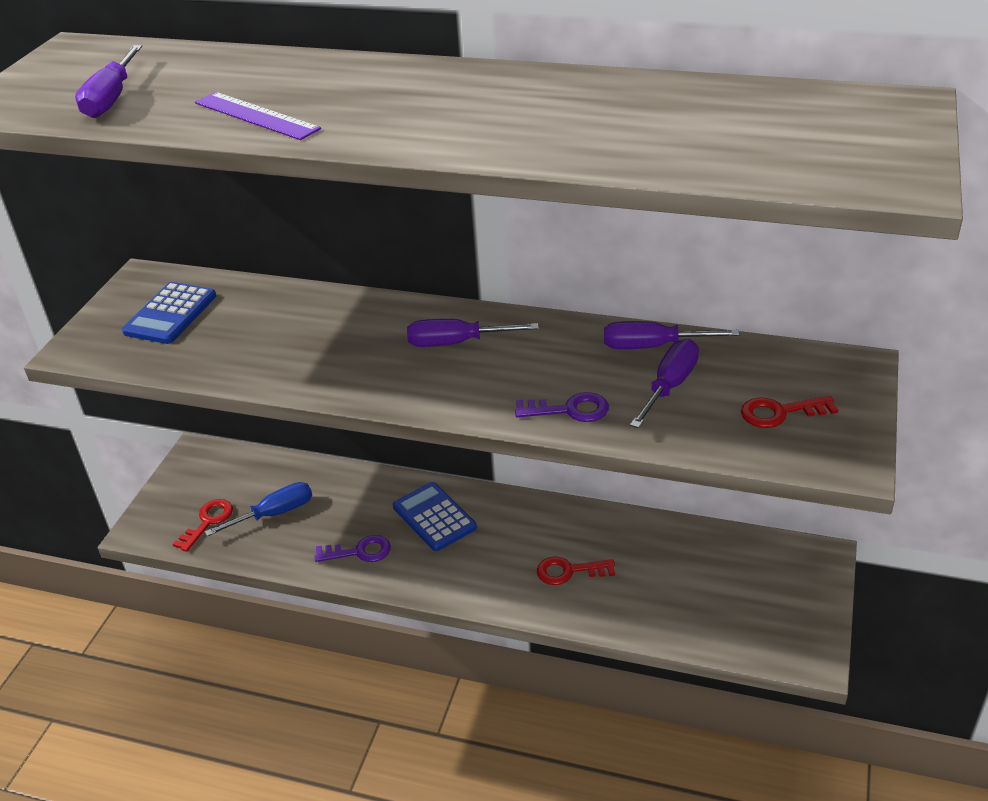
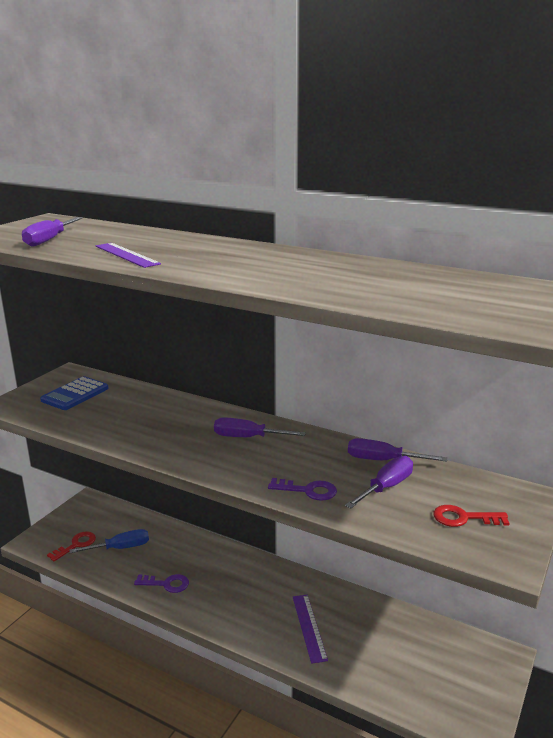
camera: 10 degrees right, 15 degrees down
blue calculator [393,482,477,551] -> none
red key [537,557,615,585] -> purple ruler [293,595,328,664]

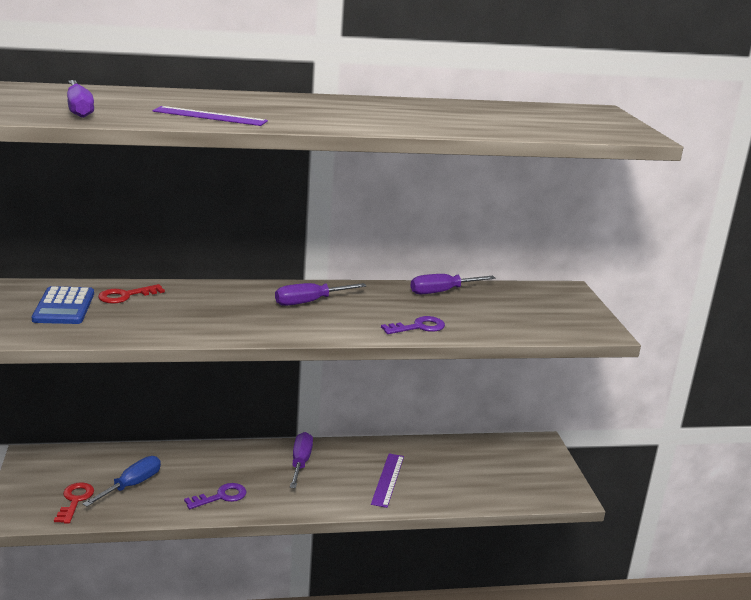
camera: 40 degrees left, 0 degrees up
purple ruler [293,595,328,664] -> purple ruler turned 60 degrees clockwise [371,453,404,508]
purple screwdriver [345,456,413,509] -> purple screwdriver moved to [290,432,313,488]
red key [433,505,509,527] -> red key moved to [98,284,165,304]

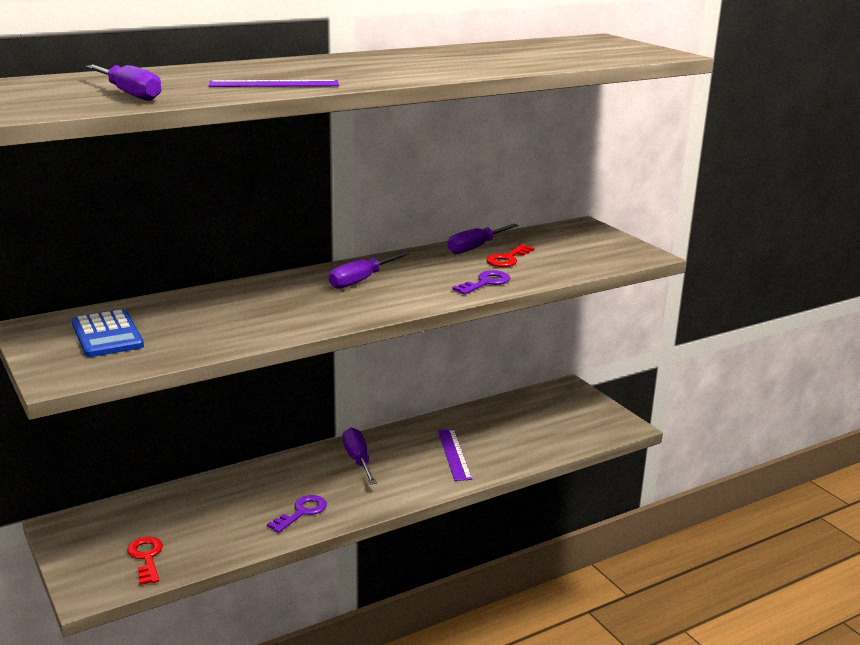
camera: 20 degrees left, 0 degrees up
blue screwdriver [83,456,161,507] -> none
red key [98,284,165,304] -> red key moved to [486,244,535,267]

